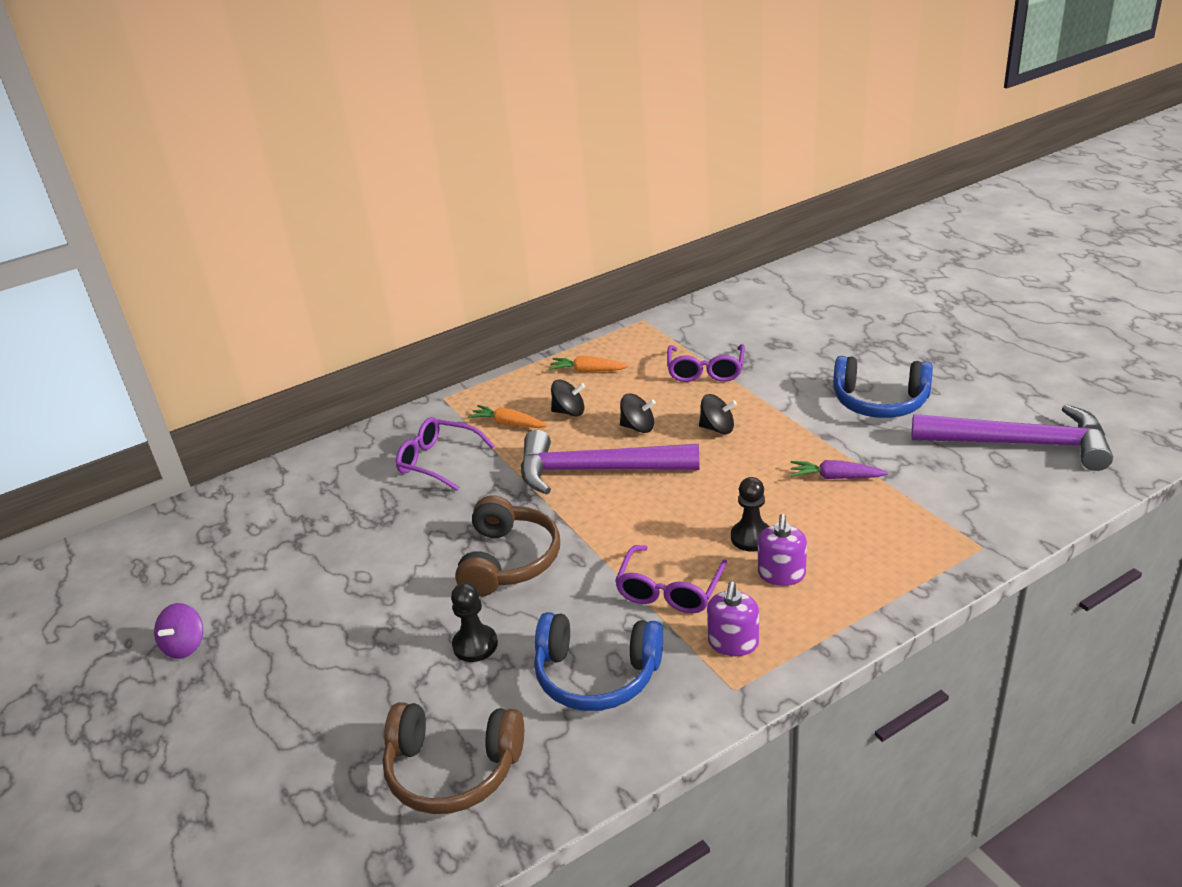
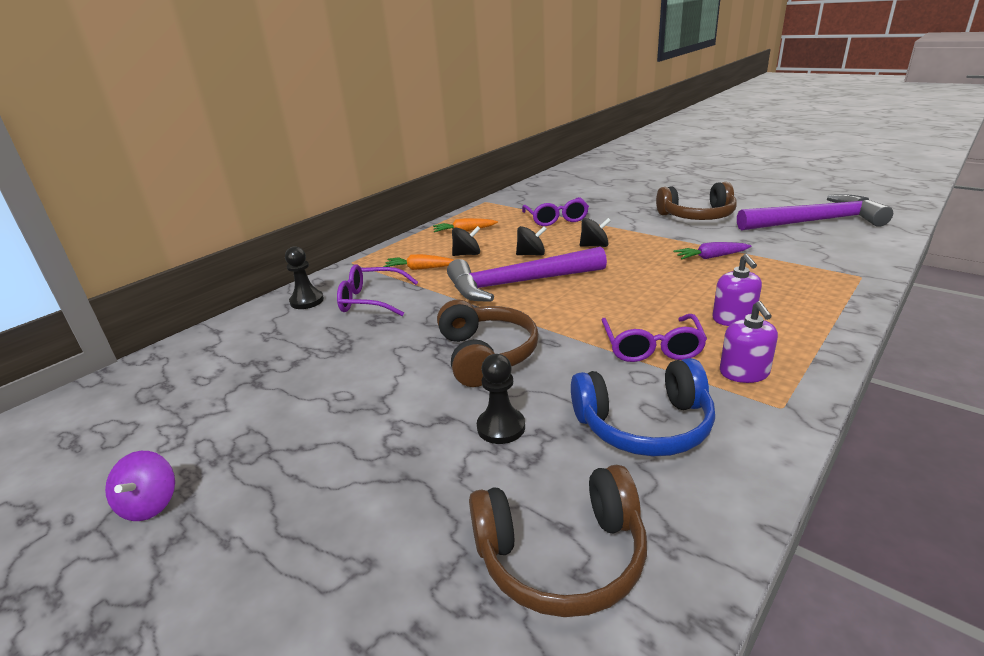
camera: 20 degrees left, 5 degrees down
black pawn [731,477,769,552] -> black pawn moved to [285,246,324,309]
blue headphones [833,356,933,418] -> brown headphones [656,182,736,220]

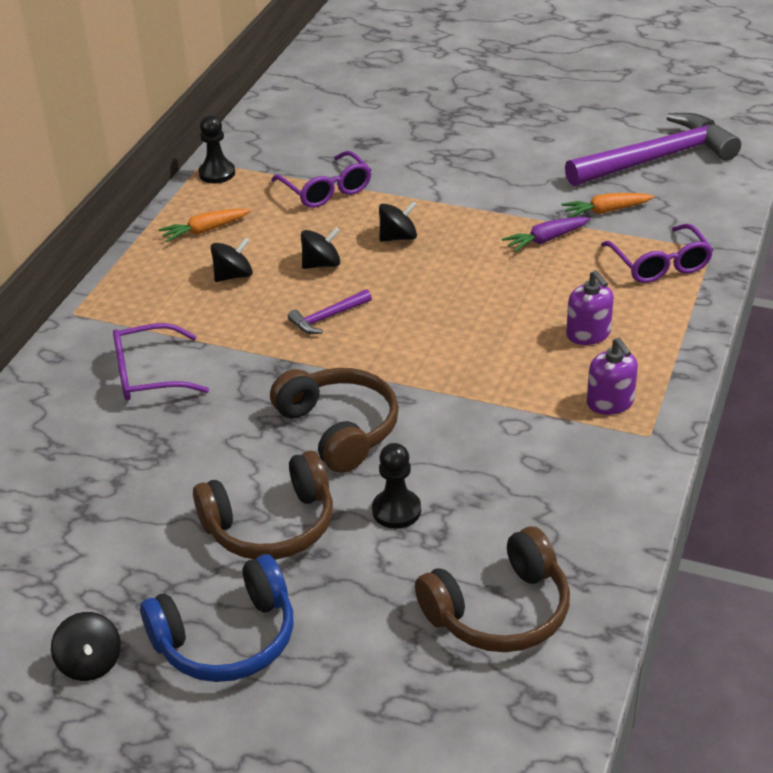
camera: 20 degrees left, 10 degrees up
purple spinning top [105,451,175,521] -> black spinning top [51,612,121,681]
black pawn [285,246,324,309] -> black pawn moved to [198,115,235,184]
orange carrot [383,254,453,270] -> orange carrot moved to [561,193,654,218]
purple hammer [447,247,607,302] -> purple hammer [288,289,372,334], size x0.43
blue headphones [571,358,715,457] -> blue headphones moved to [140,554,293,682]
purple glasses [602,314,707,362] -> purple glasses moved to [601,224,713,283]
brown headphones [656,182,736,220] -> brown headphones moved to [193,451,333,560]

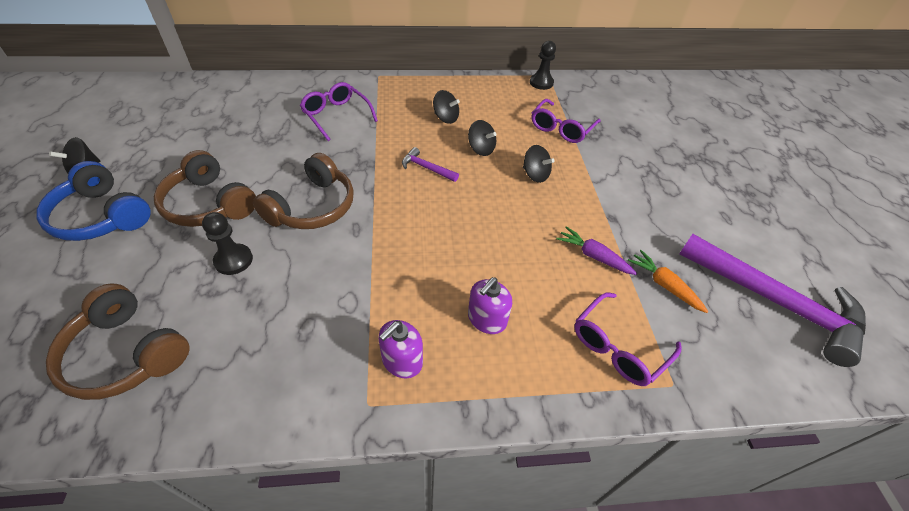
camera: 60 degrees right, 10 degrees up
orange carrot [159,209,251,242] -> none

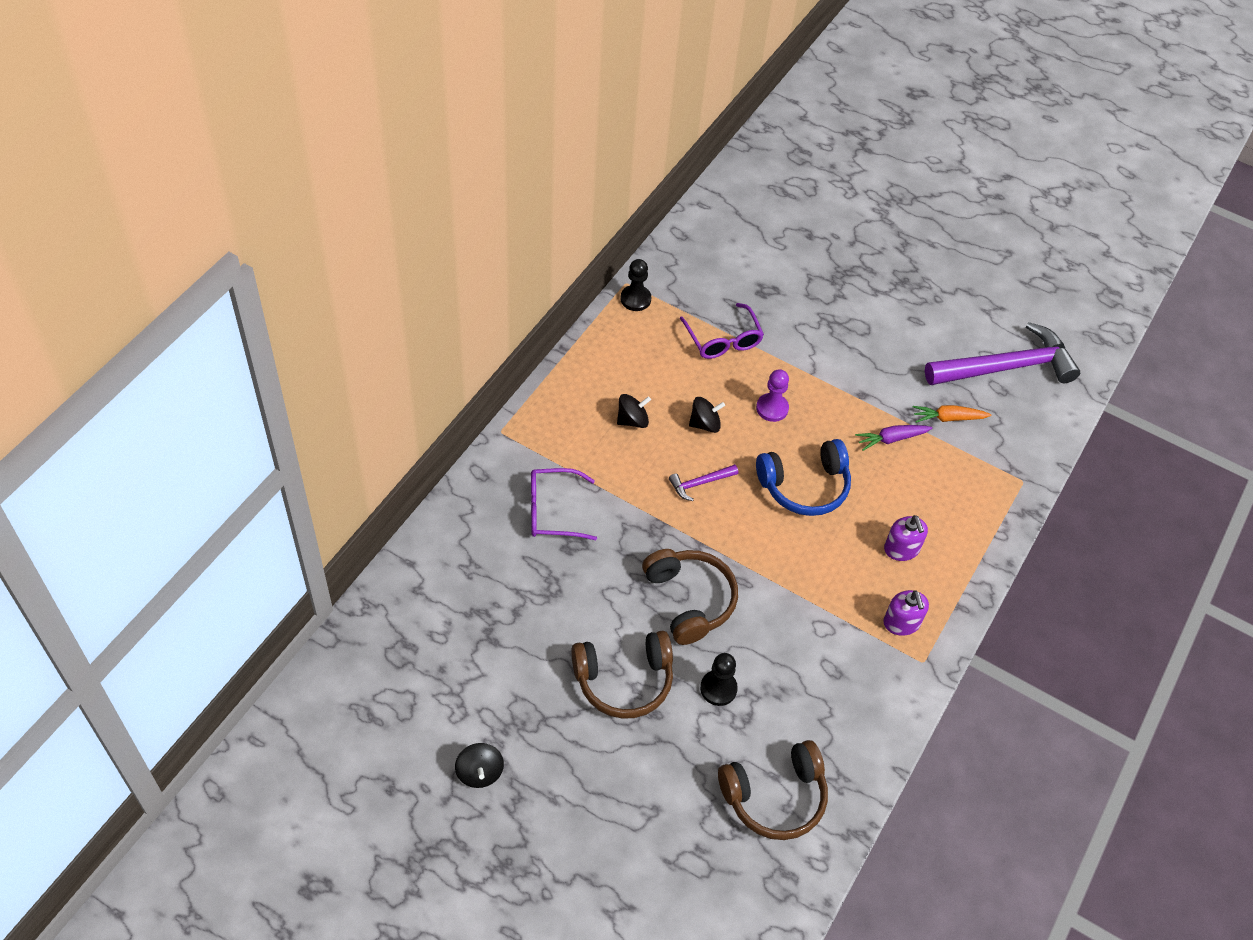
camera: 55 degrees left, 5 degrees up
blue headphones [37,161,151,241] -> blue headphones moved to [756,439,851,516]
black spinning top [523,145,555,183] -> purple pawn [756,369,789,422]
purple glasses [574,292,682,386] -> none

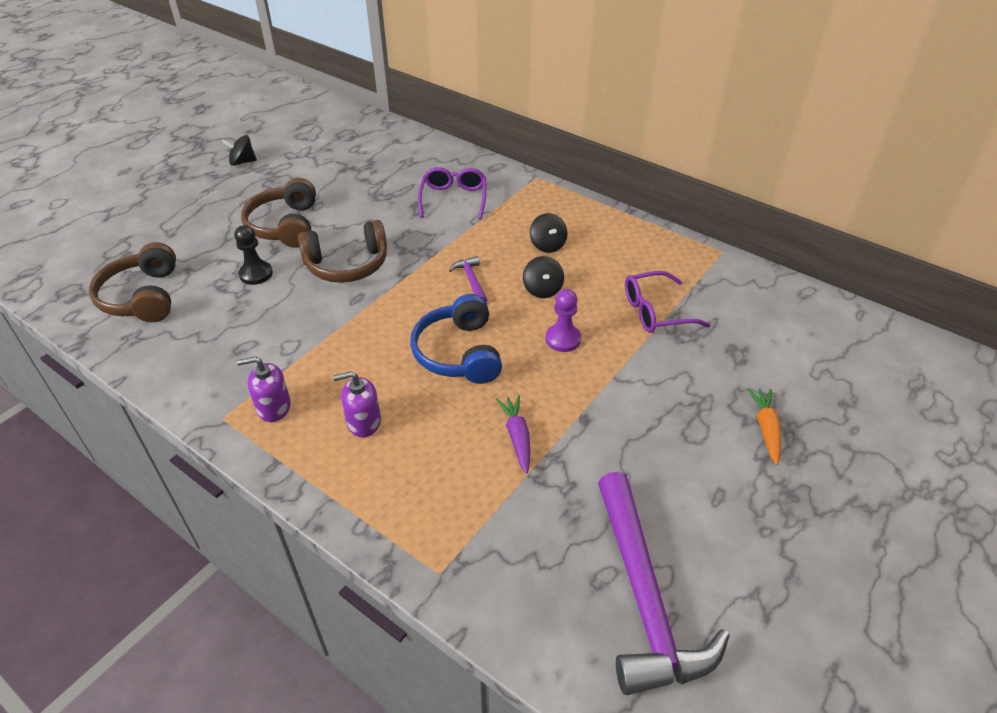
camera: 100 degrees right, 10 degrees down
black pawn [620,259,651,311] -> none
orange carrot [913,405,991,423] -> orange carrot moved to [747,388,781,465]

